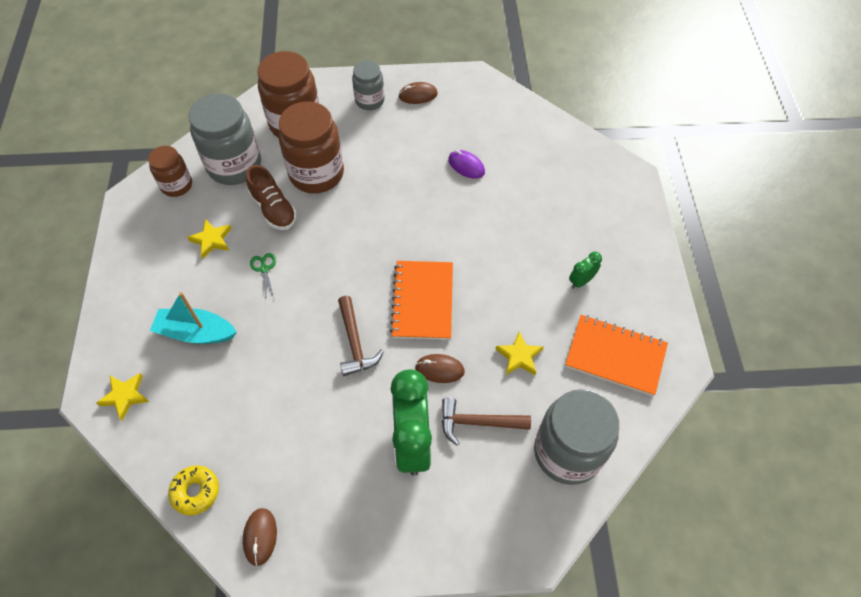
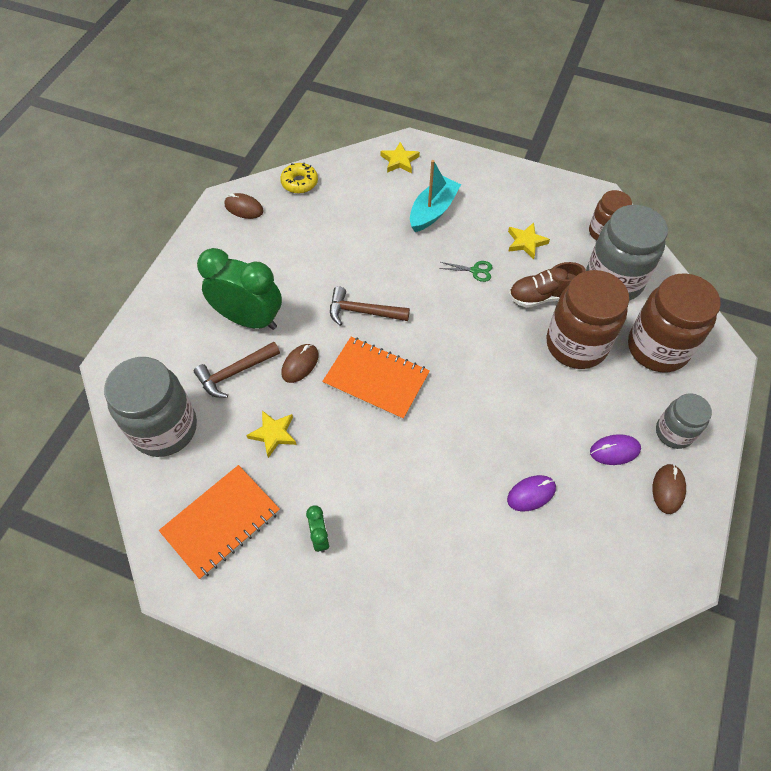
camera: 115 degrees right, 0 degrees up
brown hammer [442,398,531,446] -> brown hammer turned 150 degrees counterclockwise [194,342,280,398]
none -> purple mouse [590,434,641,465]

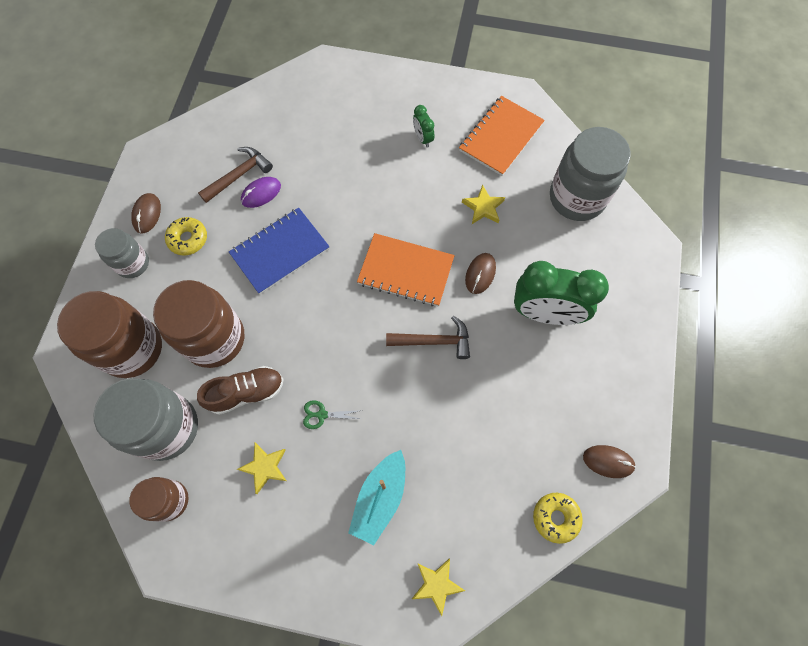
camera: 170 degrees right, 10 degrees up
brown hammer [194,342,280,398] -> brown hammer moved to [198,147,273,203]
purple mouse [590,434,641,465] -> yellow donut [165,217,207,256]
none -> blue notebook [229,207,330,294]

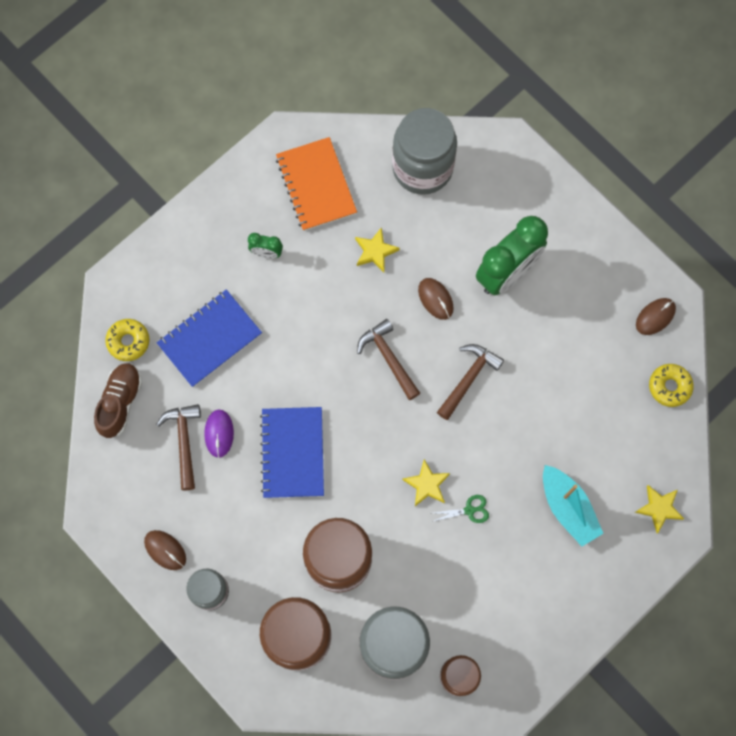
camera: 55 degrees left, 5 degrees up
yellow donut [165,217,207,256] -> yellow donut moved to [105,319,149,361]
brown shoe [197,366,283,415] -> brown shoe moved to [94,363,142,438]
yellow star [237,443,286,494] -> yellow star moved to [402,459,450,506]
green scissors [303,400,363,429] -> green scissors turned 135 degrees counterclockwise [433,495,489,523]
orange notebook [357,233,455,306] -> brown hammer [357,319,420,400]
none -> blue notebook [157,290,262,387]

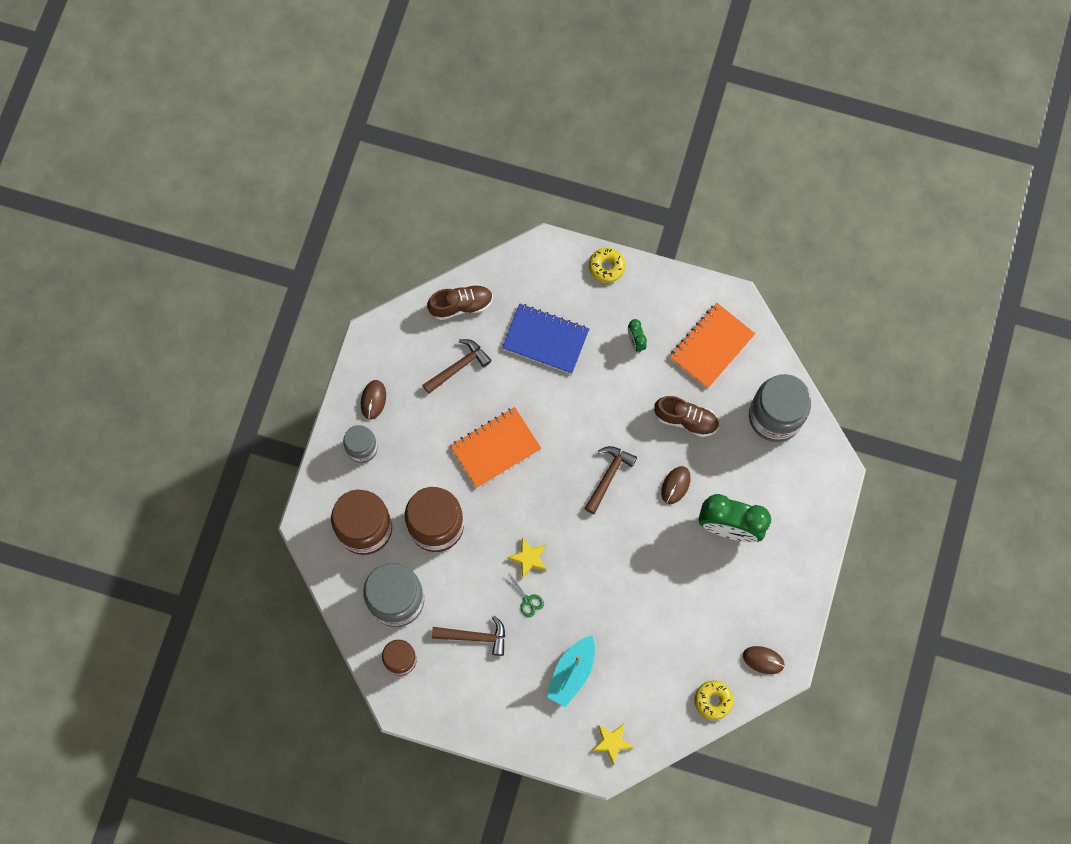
camera: 60 degrees right, 0 degrees up
yellow donut [105,319,149,361] -> yellow donut moved to [589,248,625,283]
purple mouse [204,410,234,458] -> none
blue notebook [260,407,324,498] -> orange notebook [450,407,541,488]
yellow star [355,227,400,272] -> brown shoe [654,396,719,437]
brown hammer [437,344,504,420] -> brown hammer moved to [432,616,505,656]

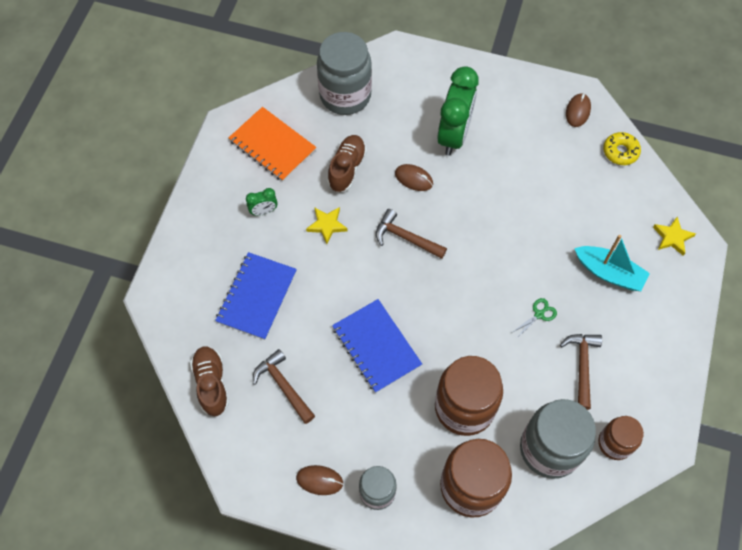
camera: 90 degrees left, 10 degrees down
orange notebook [450,407,541,488] -> blue notebook [332,299,422,393]
yellow star [507,538,547,579] -> yellow star moved to [306,207,348,244]
yellow donut [589,248,625,283] -> none

